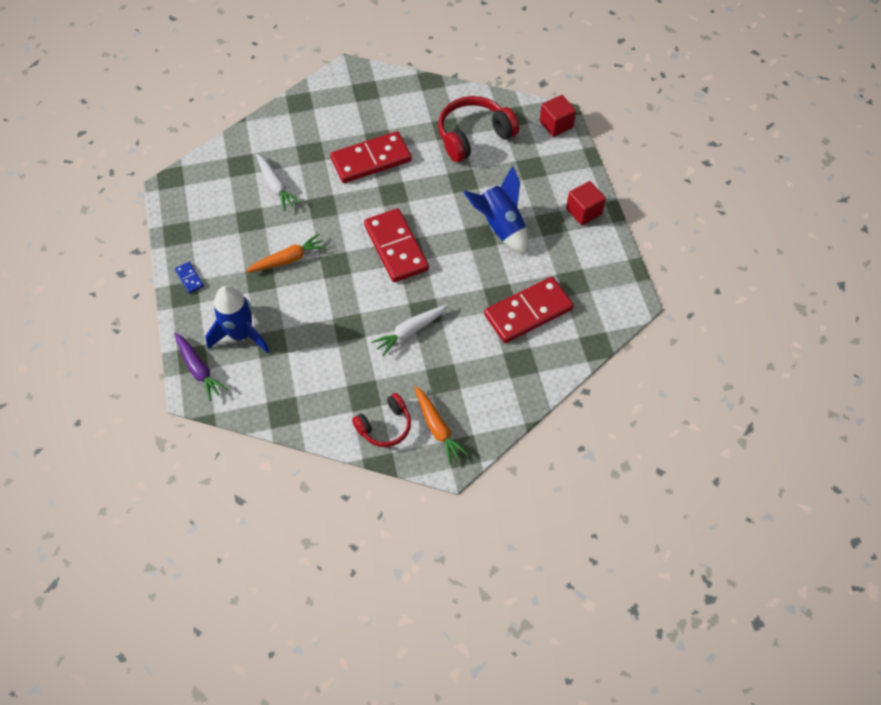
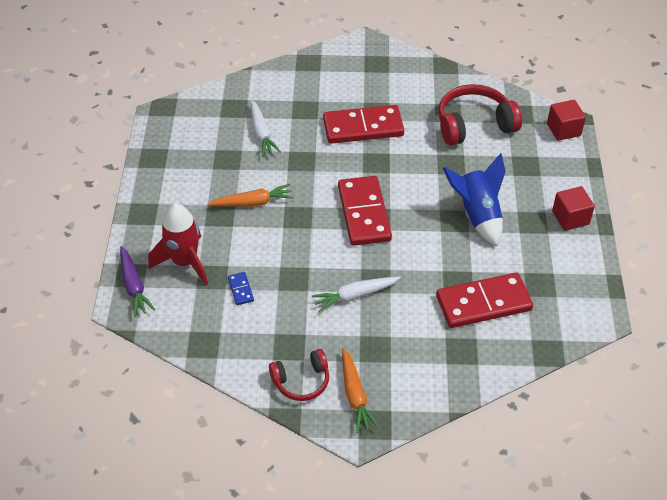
camera: 15 degrees right, 10 degrees down
blue domino [175,262,204,293] -> blue domino moved to [228,272,254,305]
blue rocket [205,286,269,353] -> red rocket [148,203,208,285]

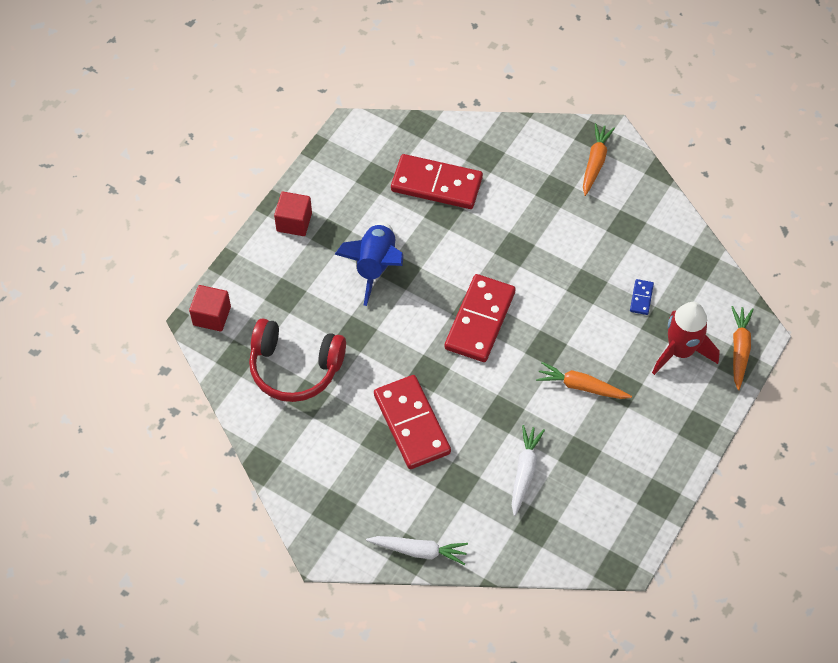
camera: 150 degrees left, 10 degrees up
purple carrot [120,246,155,317] -> orange carrot [731,306,754,390]
red headphones [269,349,329,401] -> none
white carrot [312,277,401,312] -> white carrot moved to [366,536,468,565]
red domino [323,105,404,144] -> red domino turned 45 degrees clockwise [374,375,451,469]

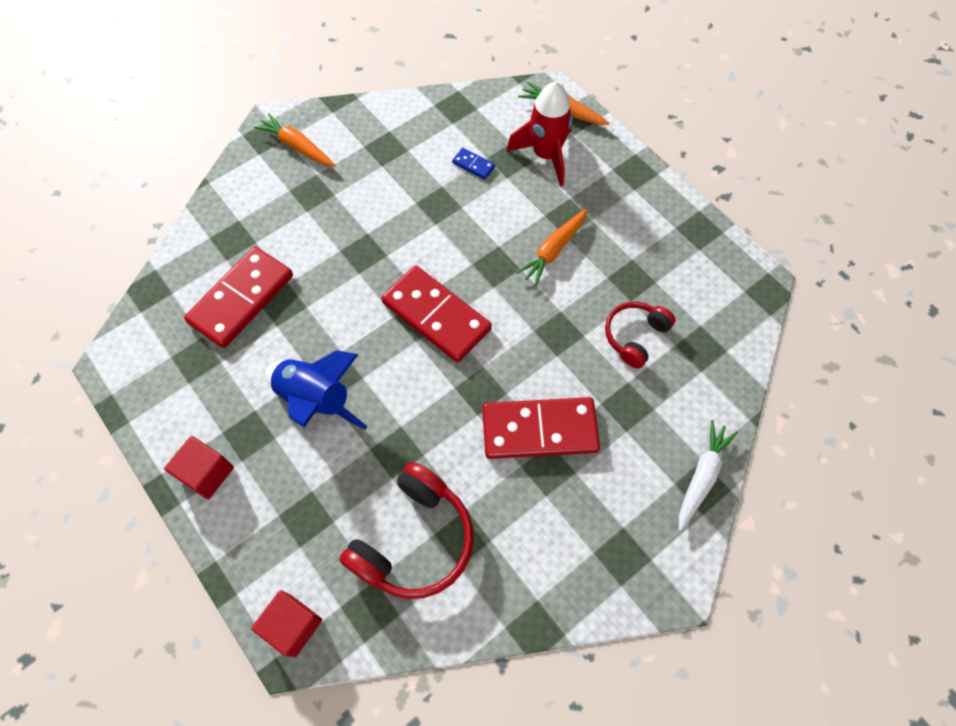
camera: 70 degrees left, 5 degrees up
white carrot [512,425,545,516] -> red headphones [605,301,675,369]

